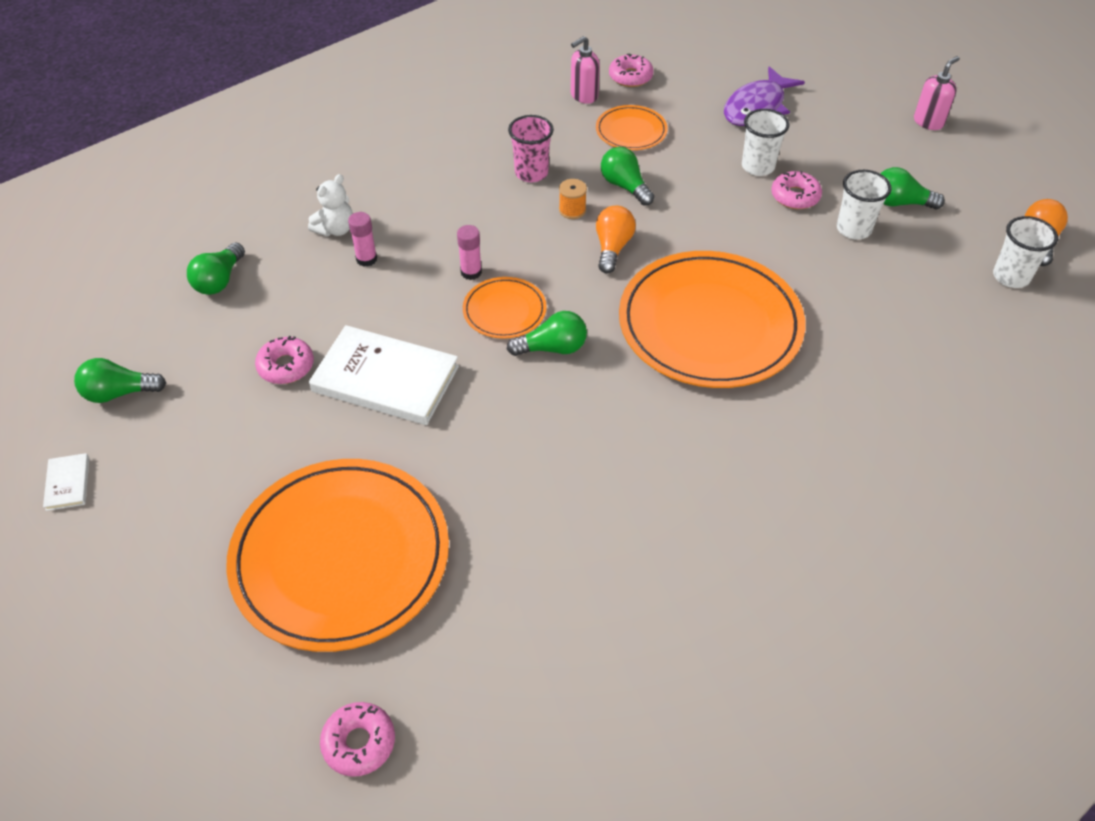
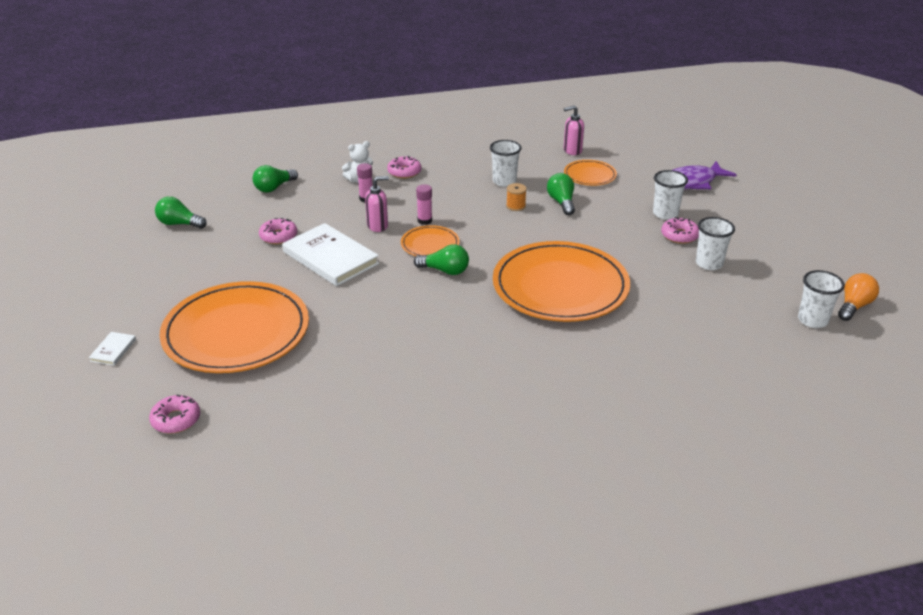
camera: 25 degrees right, 15 degrees down
white book [43,453,89,511] -> white book moved to [89,332,136,366]
pink cup [508,115,554,182] -> white cup [490,140,522,187]
orange light bulb [596,205,636,273] -> none
pink donut [609,53,654,87] -> pink donut moved to [387,156,421,179]
green light bulb [880,167,945,210] -> none
pink soap dispenser [914,56,960,130] -> pink soap dispenser moved to [365,176,389,232]

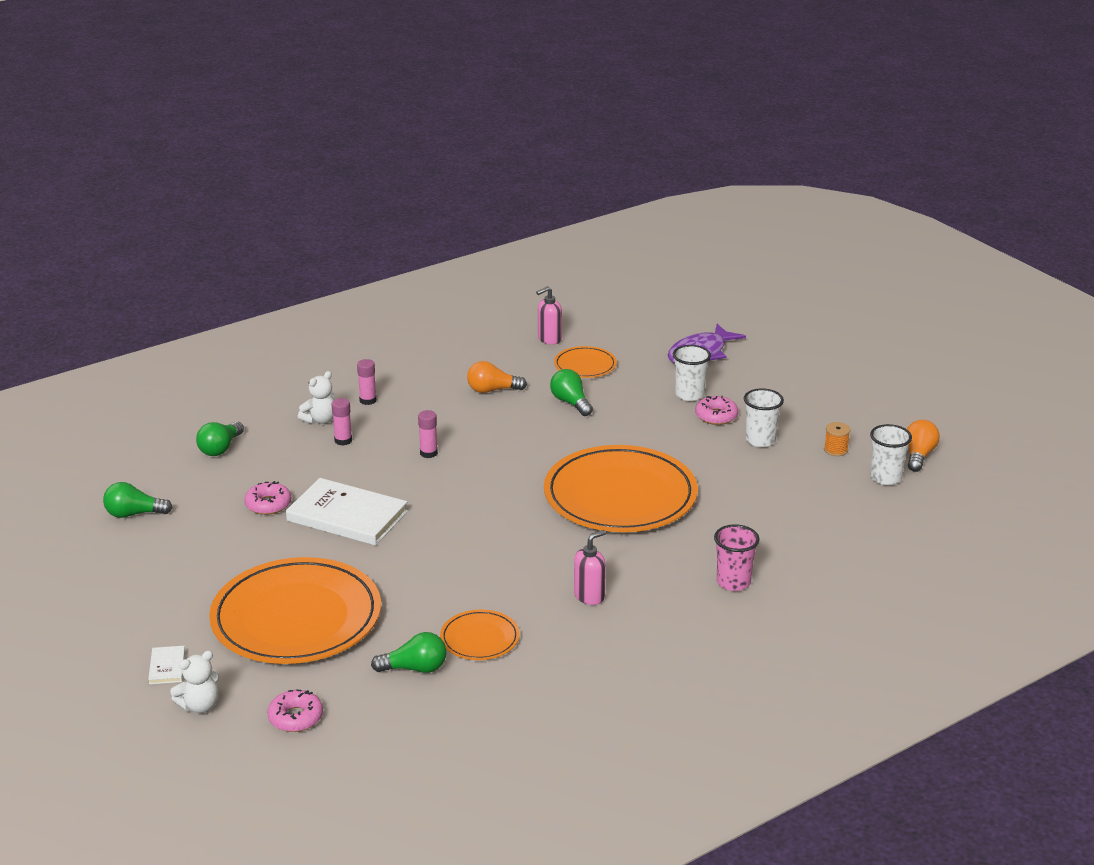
camera: 20 degrees left, 5 degrees down
pink soap dispenser [365,176,389,232] -> pink soap dispenser moved to [574,530,606,605]
pink donut [387,156,421,179] -> pink glue stick [357,359,377,405]
orange plate [401,225,460,256] -> orange plate moved to [440,610,520,660]
green light bulb [414,245,469,275] -> green light bulb moved to [371,632,447,673]
white cup [490,140,522,187] -> orange light bulb [467,361,527,393]
orange spool [506,183,527,211] -> orange spool moved to [824,422,850,456]
none -> white teddy bear [170,651,219,713]
none -> pink cup [714,524,759,591]

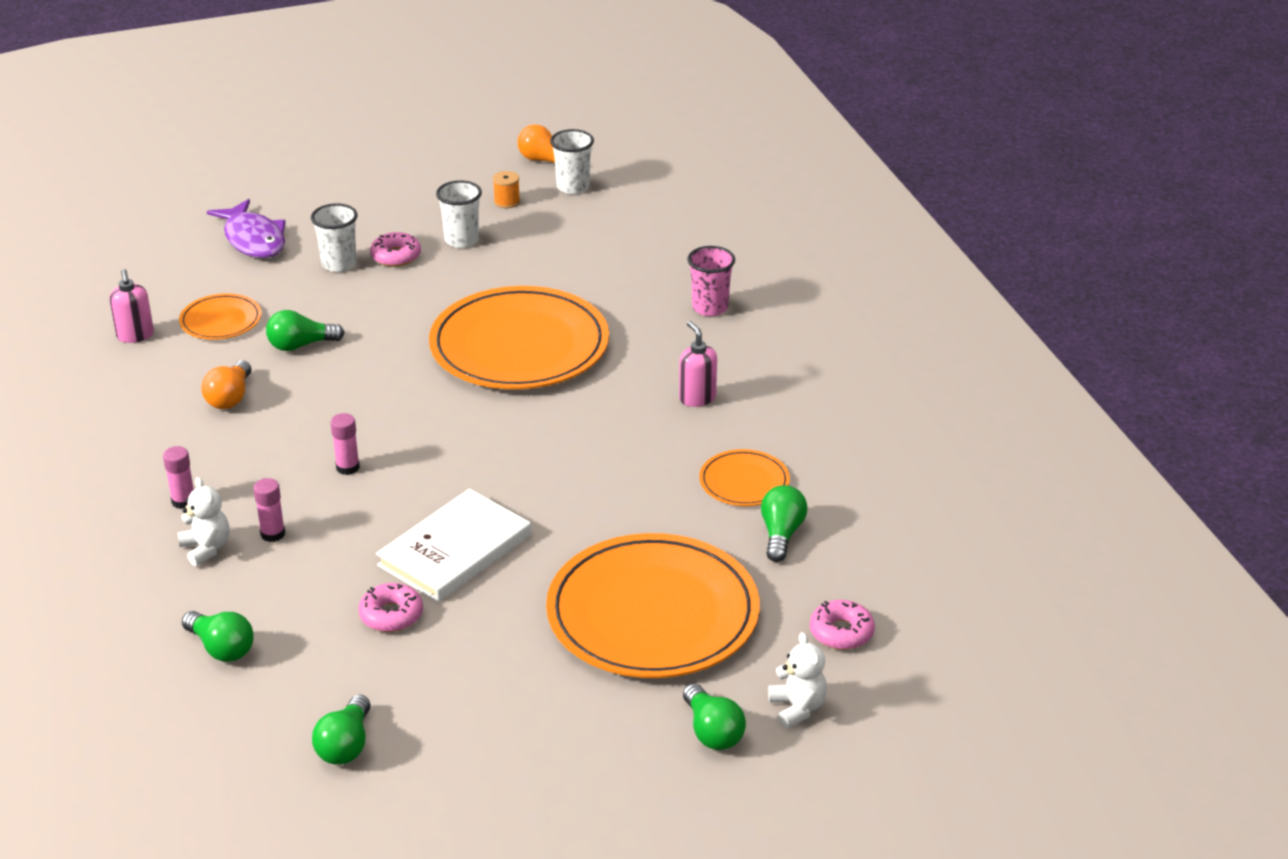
camera: 75 degrees left, 5 degrees up
white book [148,646,185,684] -> green light bulb [683,683,746,750]

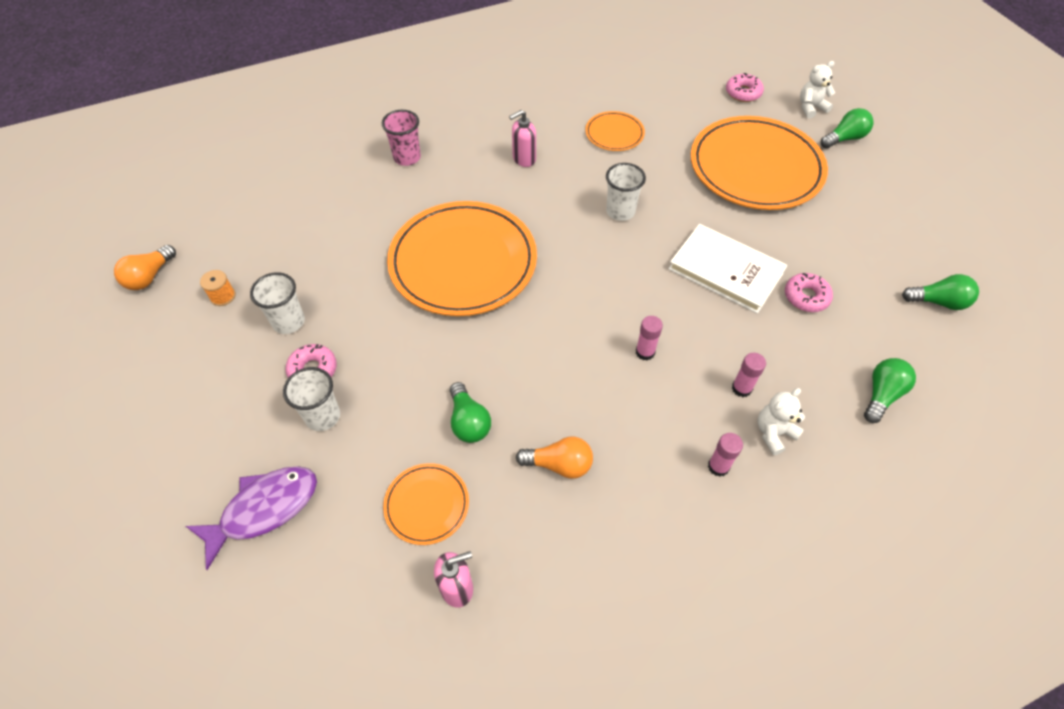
camera: 95 degrees left, 20 degrees up
white cup [550,129,594,194] -> white cup moved to [606,163,646,221]
green light bulb [761,485,808,562] -> none

